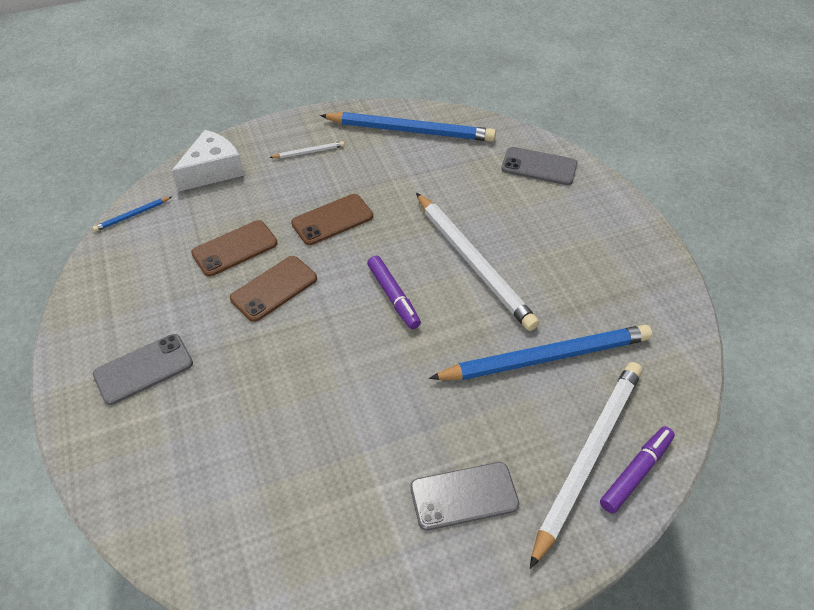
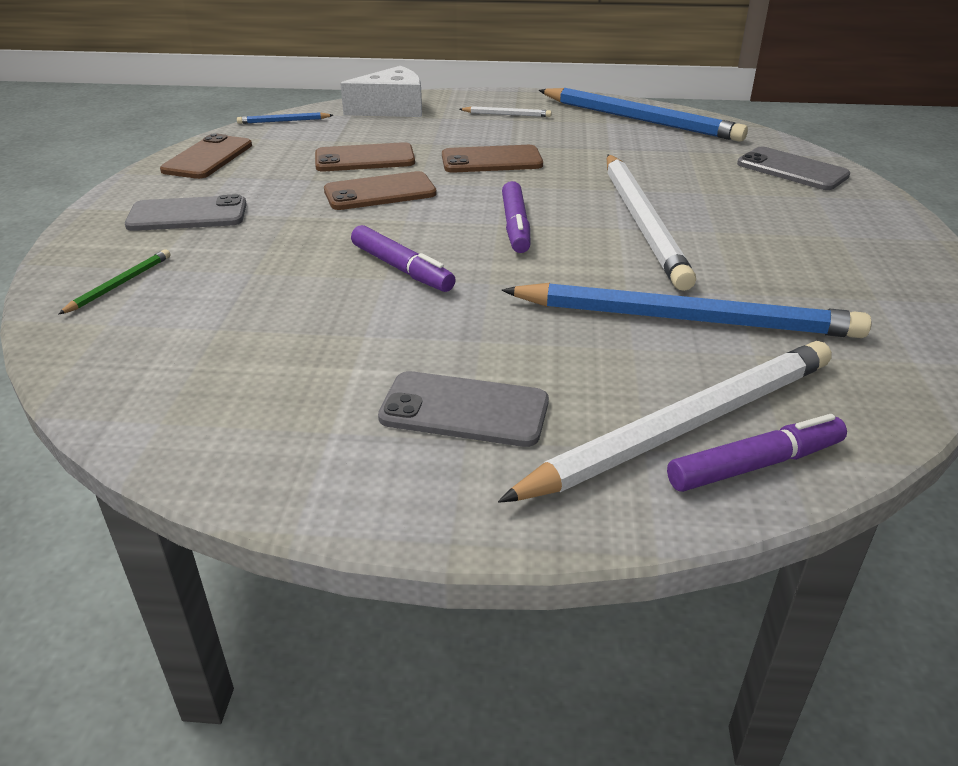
camera: 25 degrees right, 15 degrees down
none -> green pencil [58,249,171,314]
none -> brown phone [160,133,252,179]
none -> purple marker [351,225,456,292]

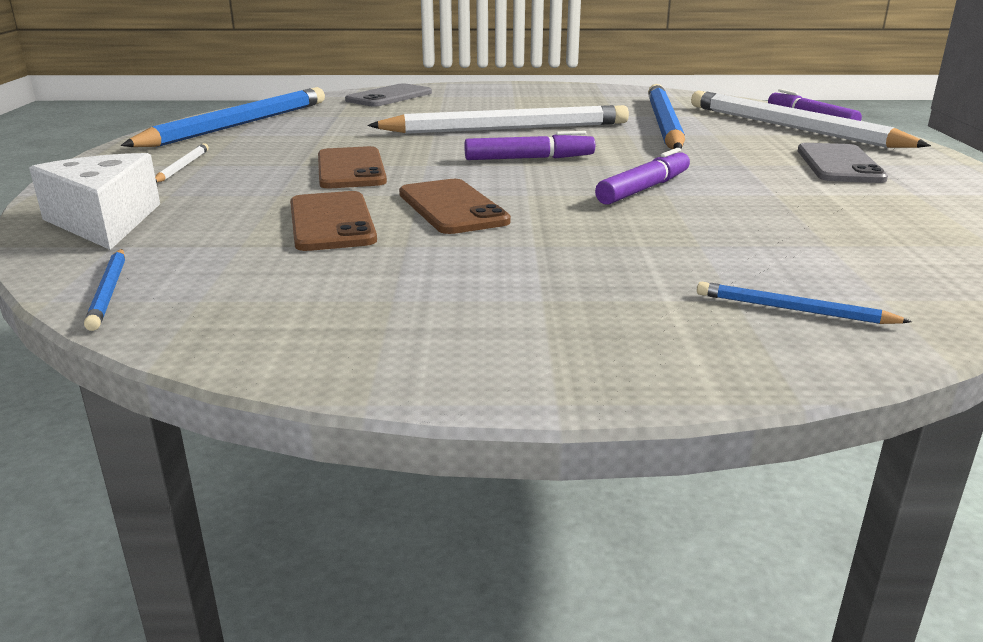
camera: 95 degrees left, 10 degrees down
green pencil [58,249,171,314] -> blue pencil [697,282,912,324]
grey phone [125,194,247,231] -> none
brown phone [160,133,252,179] -> none

